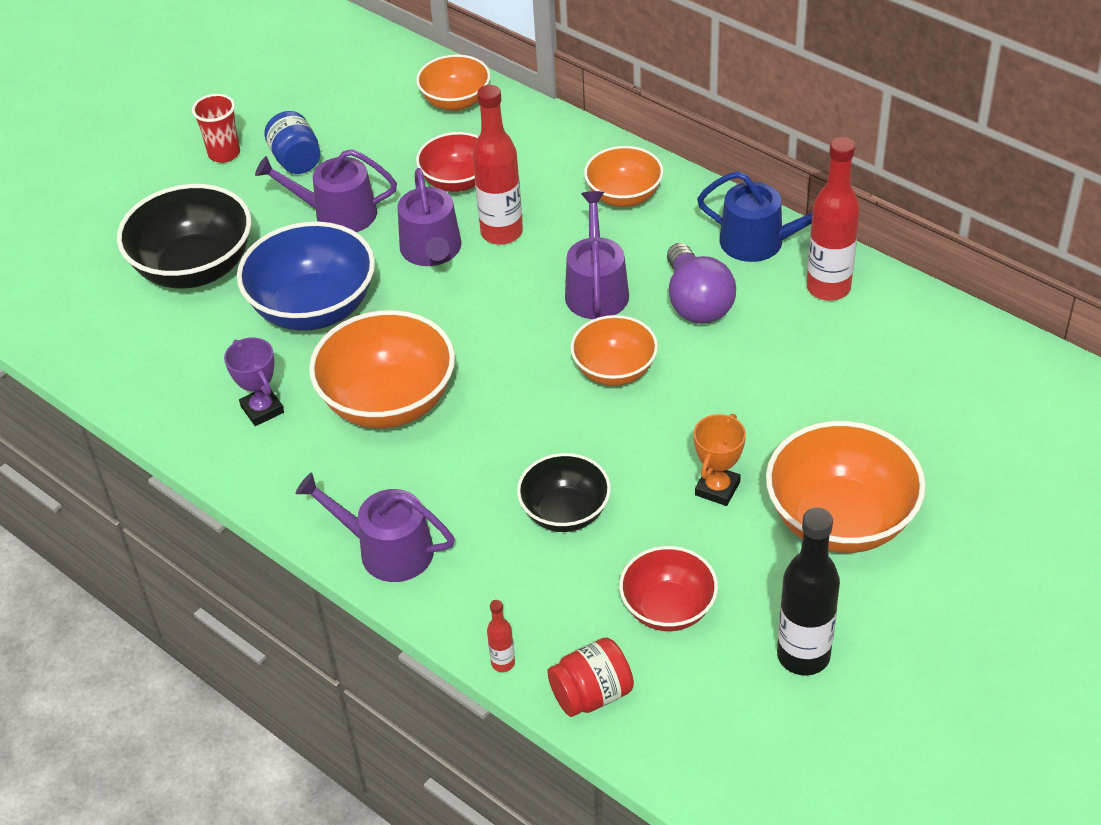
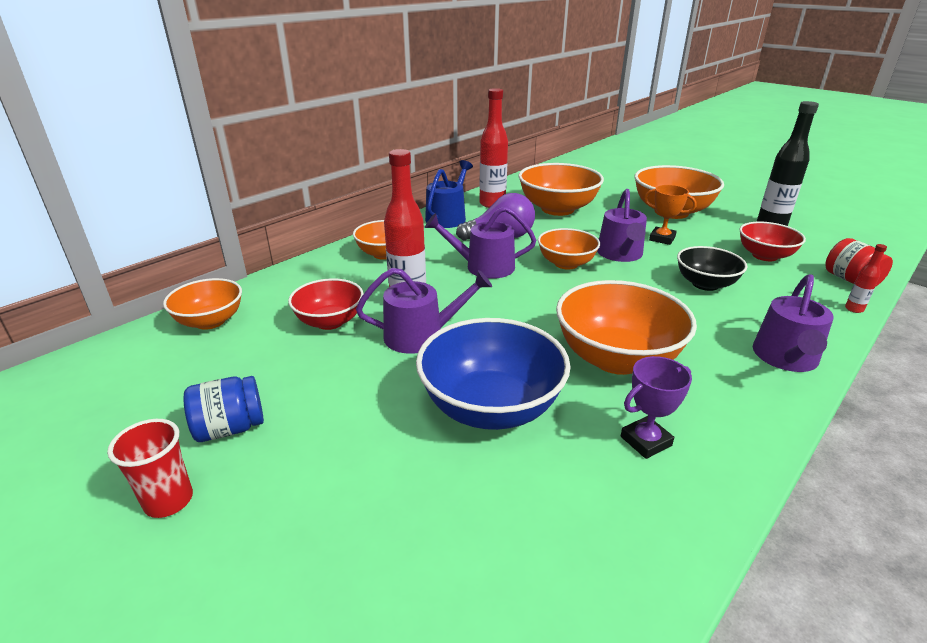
camera: 90 degrees left, 15 degrees down
black bowl [117,184,251,289] -> none
purple watering can [255,149,397,232] -> purple watering can moved to [597,189,647,262]
none -> orange bowl [518,163,604,216]

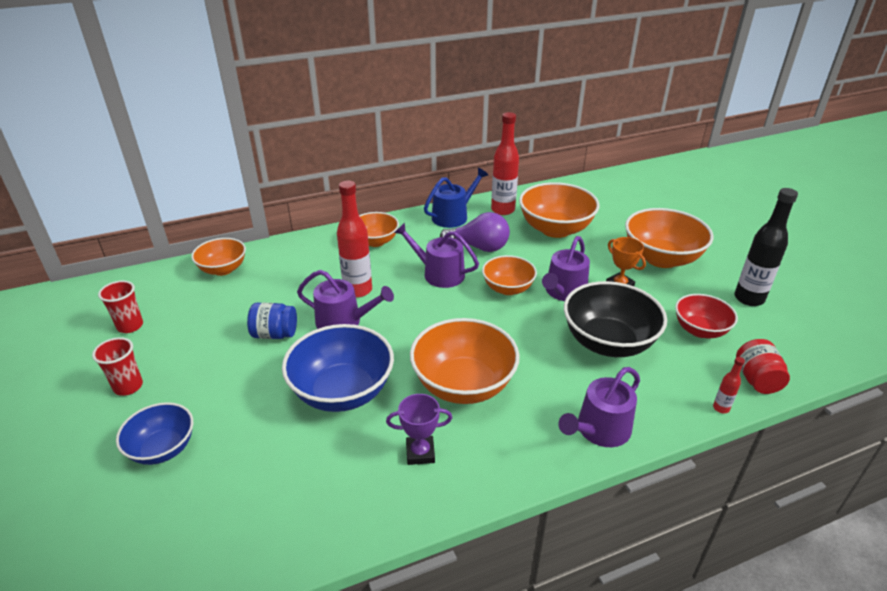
camera: 25 degrees right, 5 degrees up
blue jar [184,376,264,442] -> blue jar moved to [247,303,297,339]
red bowl [288,278,364,330] -> none
black bowl [677,246,747,291] -> black bowl [564,281,667,357], size x1.64
none -> red cup [98,280,143,333]
none -> blue bowl [116,402,193,465]

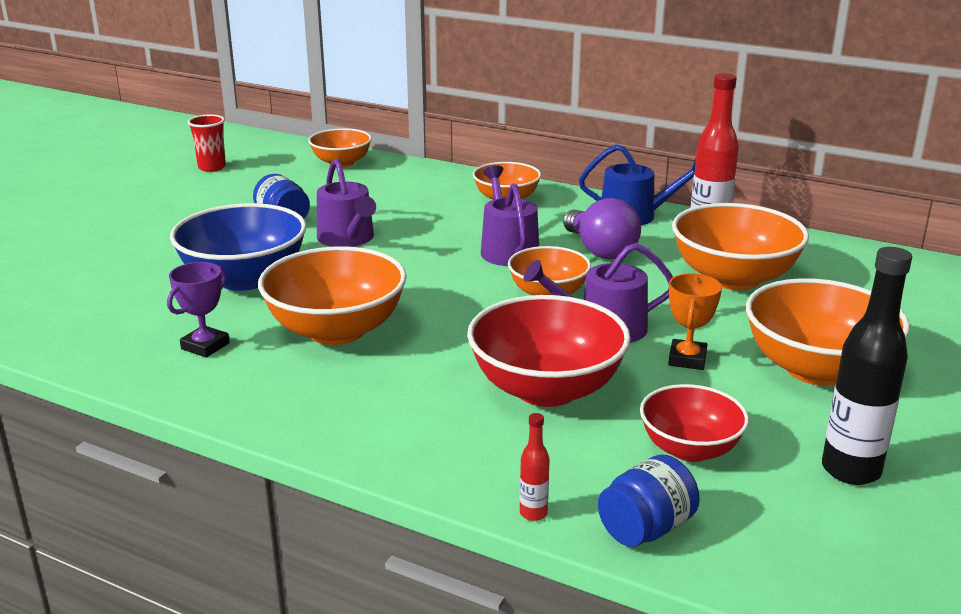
camera: 50 degrees right, 10 degrees down
red cup [92,337,143,396] -> none
blue bowl [116,402,193,465] -> none
red bottle [337,181,372,298] -> none
purple trophy [386,394,452,465] -> purple trophy turned 75 degrees clockwise [167,262,230,358]
purple watering can [558,367,640,447] -> none
black bowl [564,281,667,357] -> red bowl [467,295,631,407]
red jar [736,339,790,394] -> blue jar [598,455,700,547]

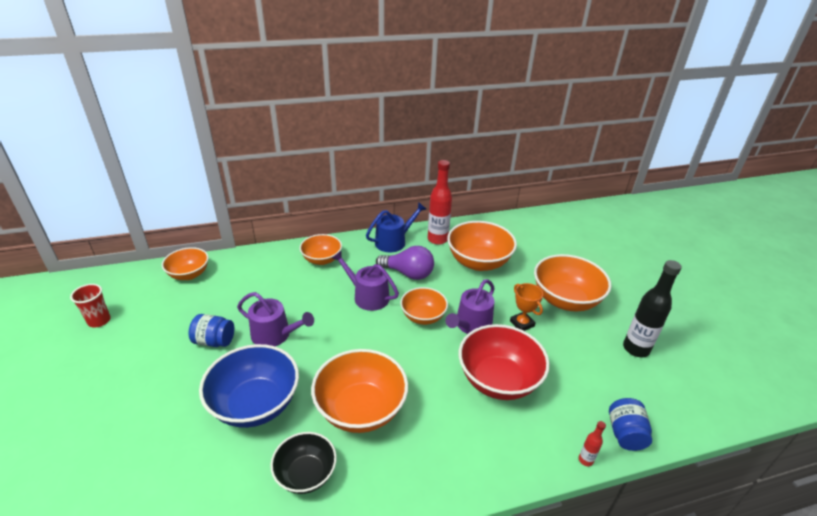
camera: 45 degrees left, 10 degrees up
purple trophy [167,262,230,358] -> black bowl [270,432,337,494]
red bowl [640,384,749,462] -> none

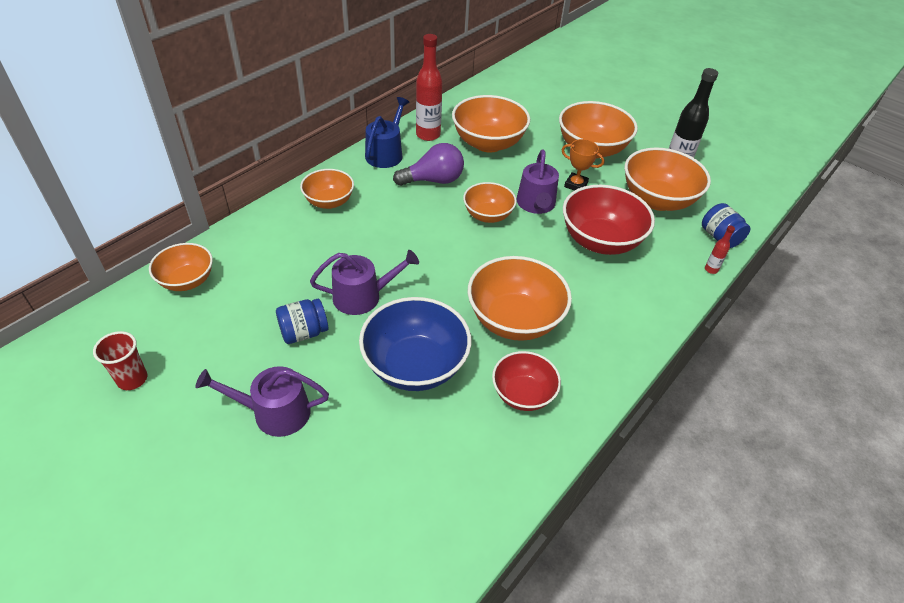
camera: 35 degrees left, 10 degrees up
black bowl [270,432,337,494] -> red bowl [492,351,561,411]
purple watering can [332,251,399,311] -> purple watering can moved to [195,366,329,437]
none -> orange bowl [625,148,711,211]

